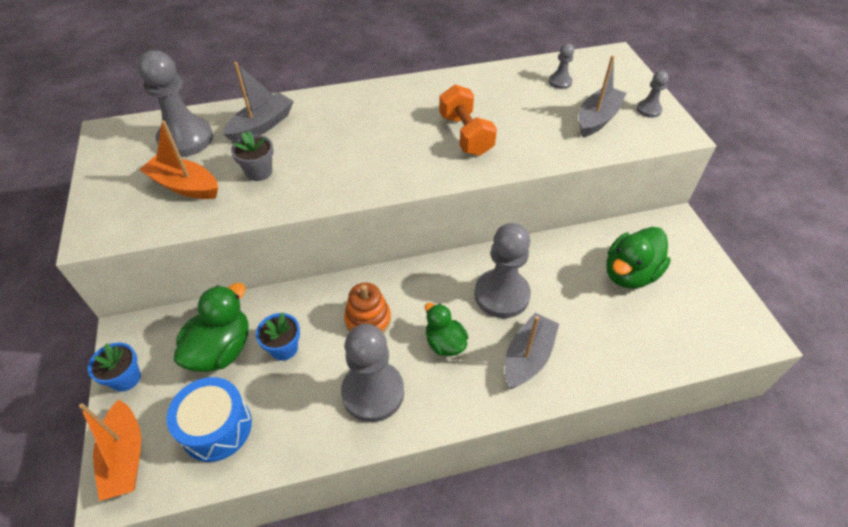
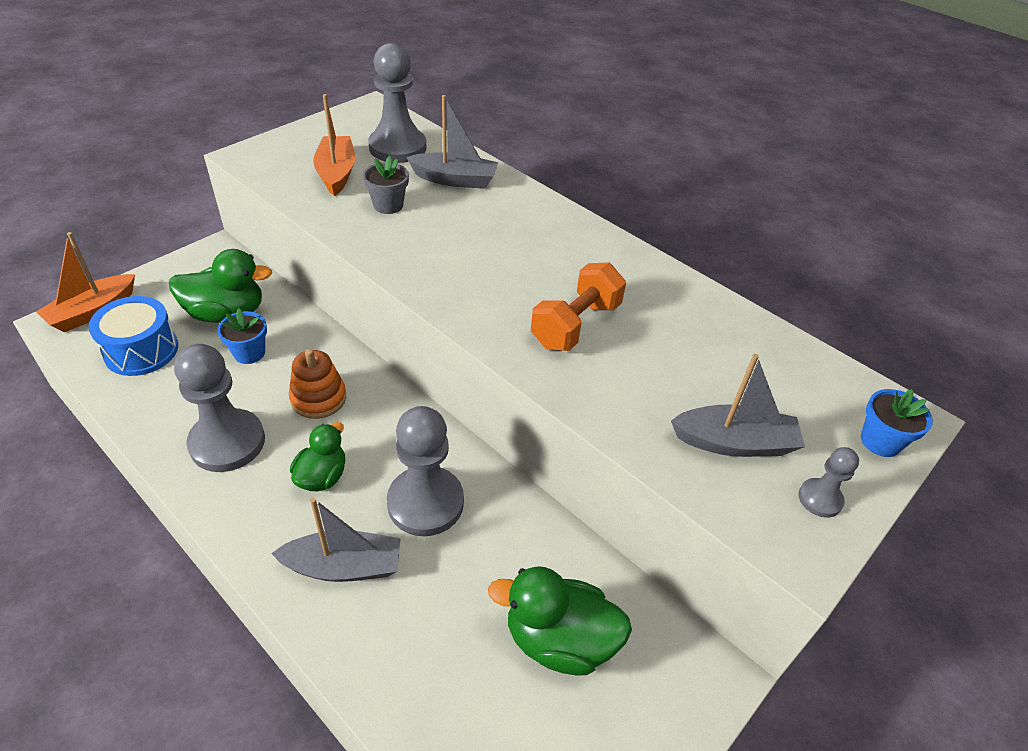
camera: 55 degrees right, 5 degrees down
blue flower pot [88,342,141,392] -> blue flower pot moved to [861,389,933,457]
grey pawn [549,43,574,89] -> none

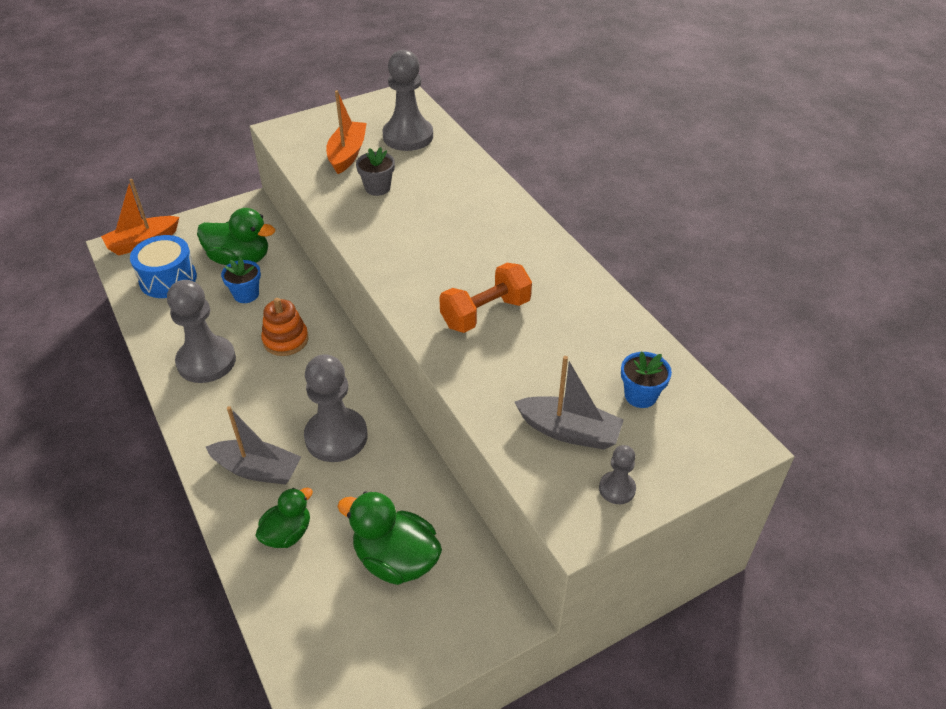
camera: 20 degrees right, 0 degrees up
green duck [290,422,345,491] -> green duck moved to [255,488,313,548]
grey boat [406,95,498,189] -> none
blue flower pot [861,389,933,457] -> blue flower pot moved to [621,352,672,408]

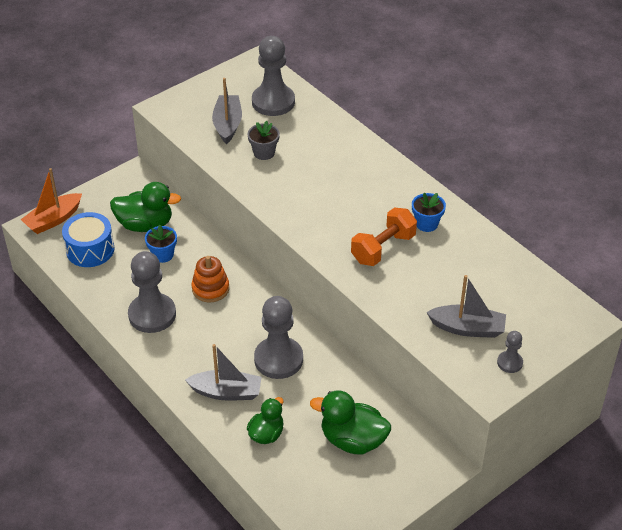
camera: 10 degrees left, 0 degrees up
orange boat [326,90,367,174] -> grey boat [212,78,242,144]
blue flower pot [621,352,672,408] -> blue flower pot moved to [412,193,446,232]

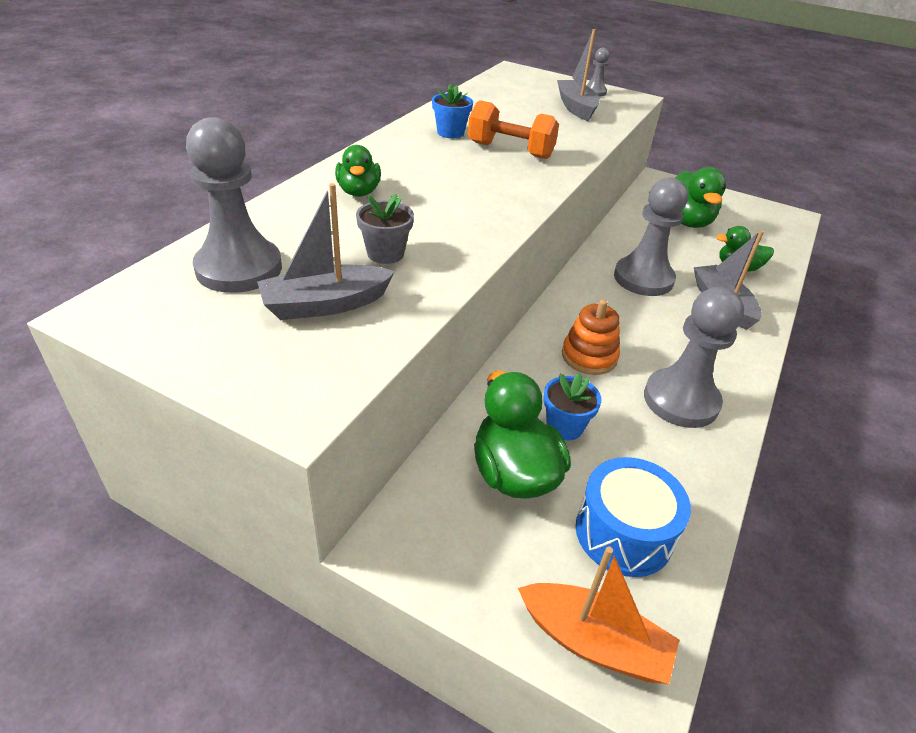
camera: 115 degrees left, 5 degrees down
none -> green duck [335,145,381,197]

